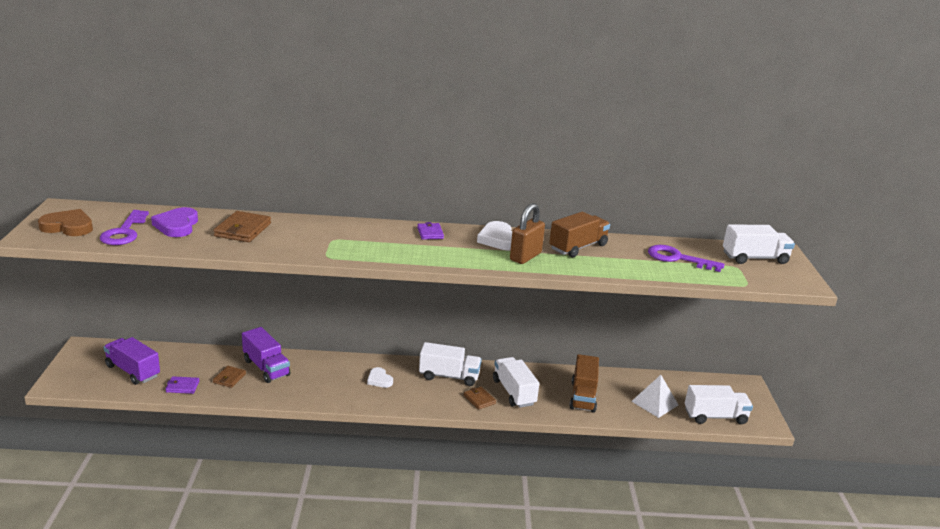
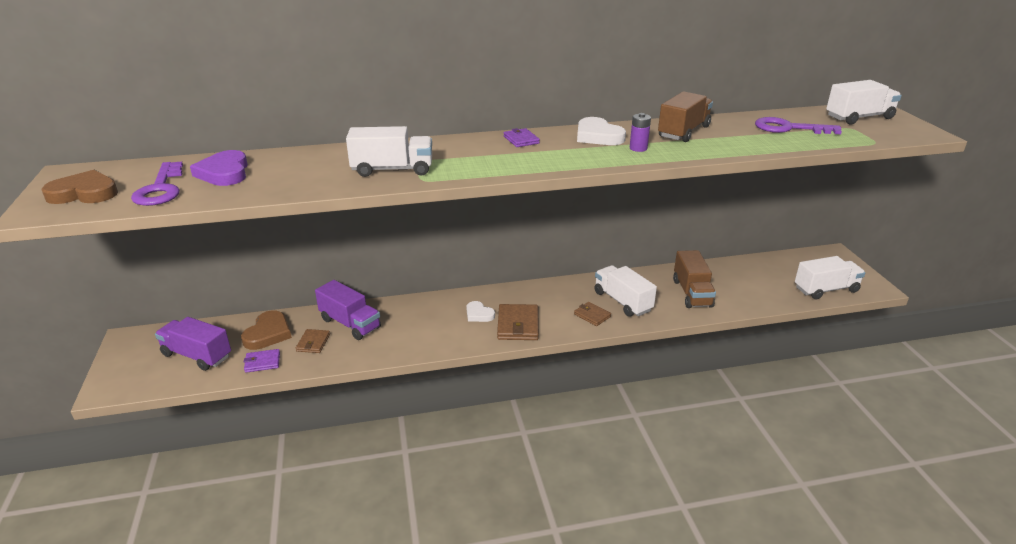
camera: 10 degrees left, 5 degrees up
brown wallet [213,211,271,242] -> brown wallet moved to [497,304,539,340]
white truck [419,342,482,386] -> white truck moved to [346,126,432,177]
brown padlock [510,203,545,264] -> purple battery [630,113,651,152]
white pyramid [631,375,678,418] -> none
none -> brown heart [241,310,292,350]

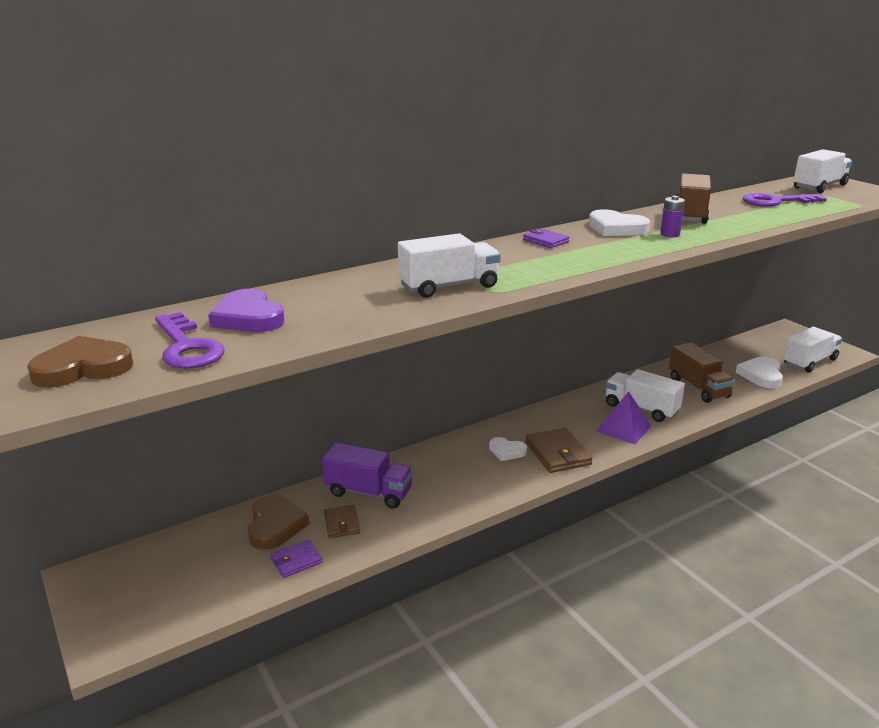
camera: 20 degrees left, 5 degrees down
purple truck [155,317,231,371] -> none
brown wallet [574,302,611,326] -> purple pyramid [596,391,651,444]
none -> white heart [736,357,783,388]

